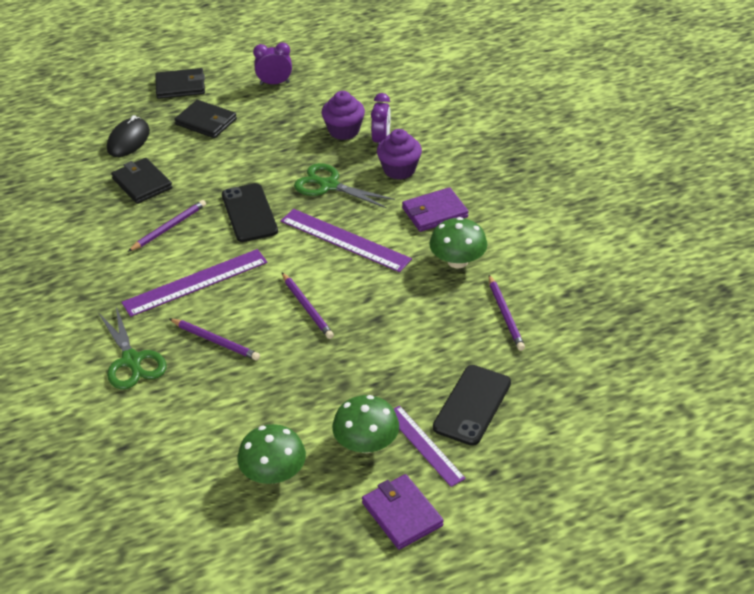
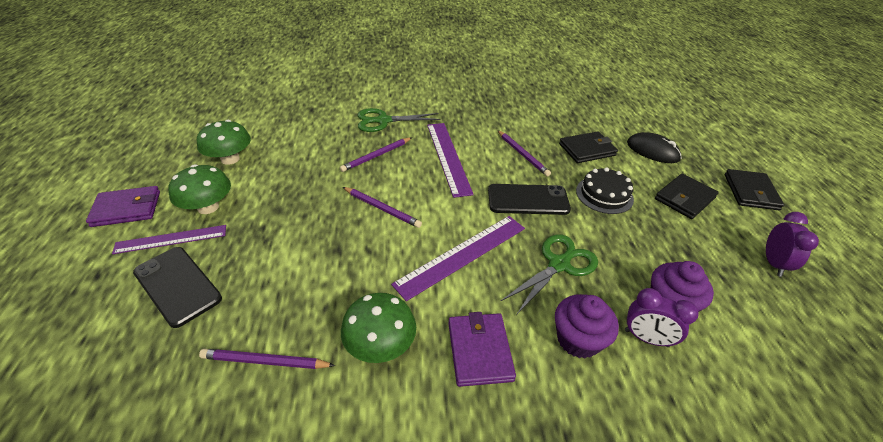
camera: 105 degrees right, 0 degrees up
purple pencil [282,273,334,339] -> purple pencil turned 135 degrees counterclockwise [343,187,422,228]
none -> black cake [576,167,634,214]

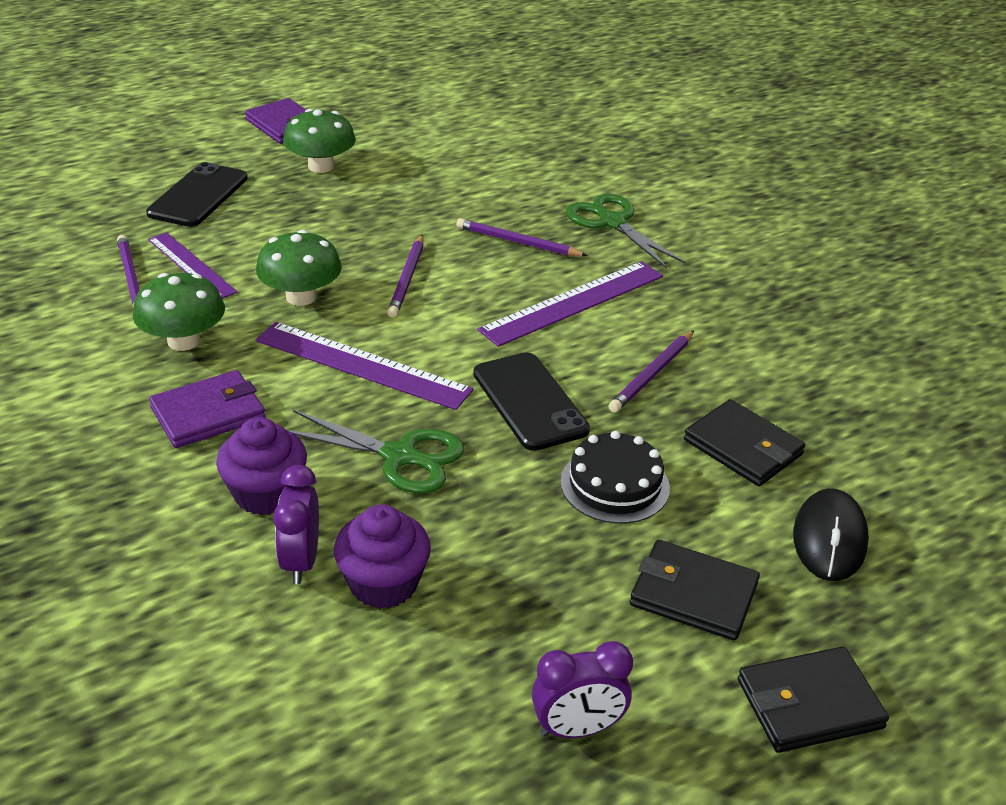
camera: 65 degrees right, 5 degrees down
purple ruler [112,225,226,254] -> purple ruler moved to [148,232,238,299]
green mushroom [197,120,251,165] -> green mushroom moved to [256,230,342,306]

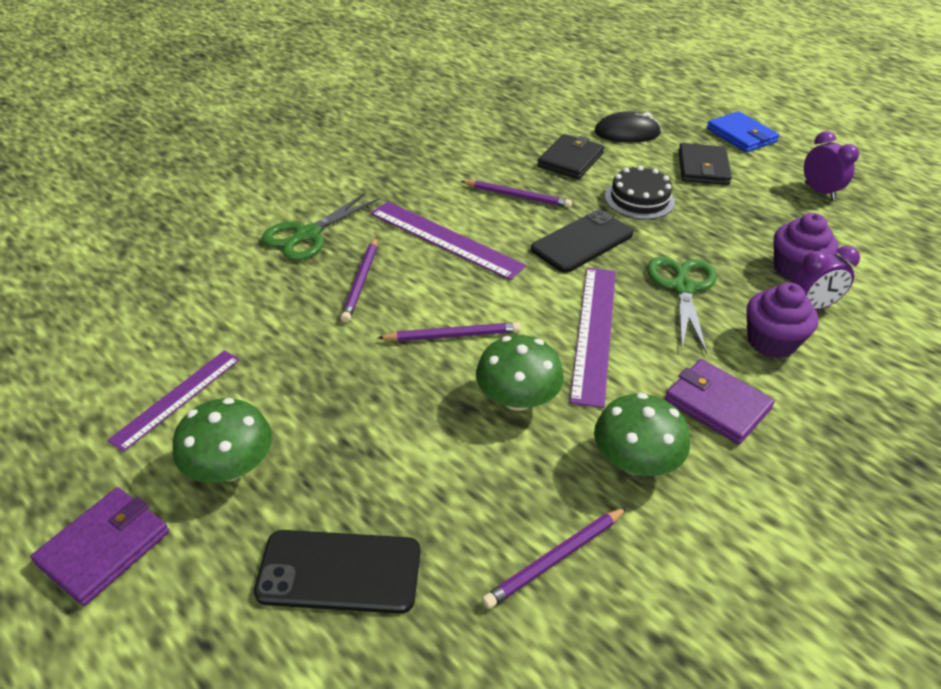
camera: 105 degrees left, 5 degrees up
purple ruler [148,232,238,299] -> purple ruler moved to [107,350,240,452]
black wallet [738,647,889,753] -> blue wallet [707,111,779,153]

